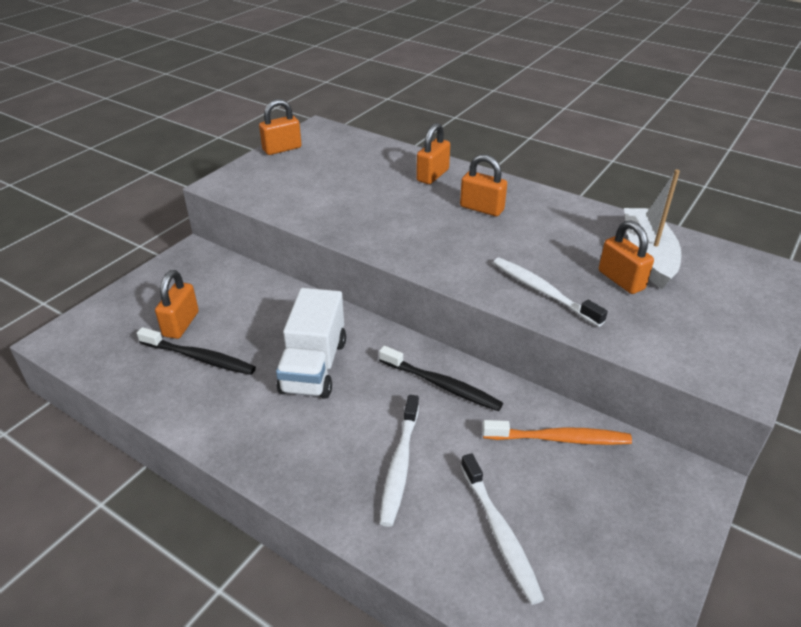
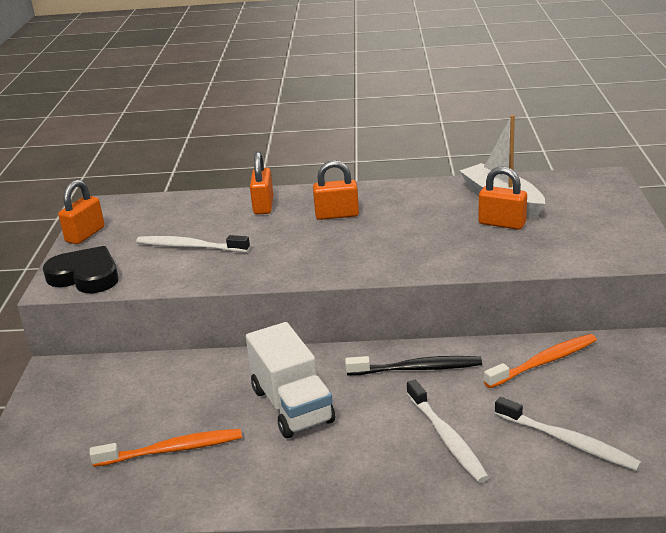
camera: 30 degrees left, 10 degrees down
black toothbrush [137,327,256,375] -> orange toothbrush [89,429,242,467]
orange padlock [155,270,199,339] -> none
white toothbrush [493,258,608,327] -> white toothbrush moved to [136,235,250,252]
none -> black heart [43,246,118,293]

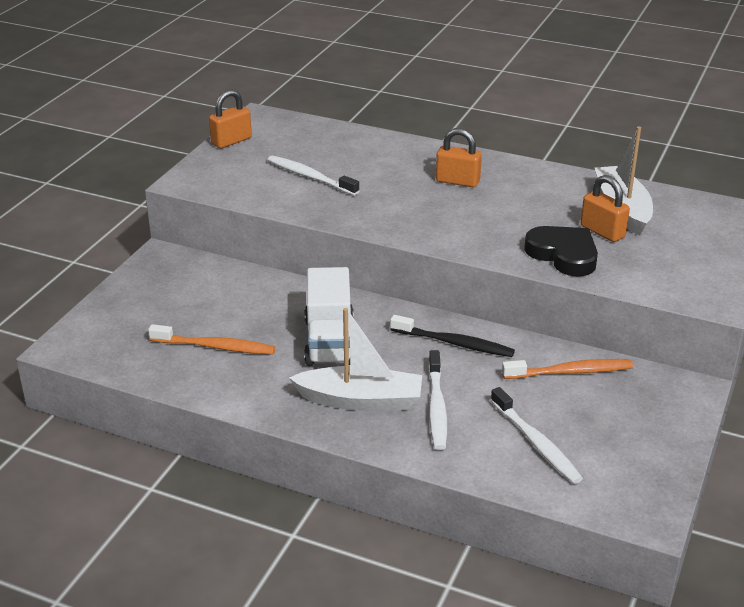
camera: 20 degrees right, 5 degrees up
black heart [43,246,118,293] -> black heart moved to [524,226,598,277]
orange padlock [250,152,273,215] -> none
none -> white boat [289,308,422,411]

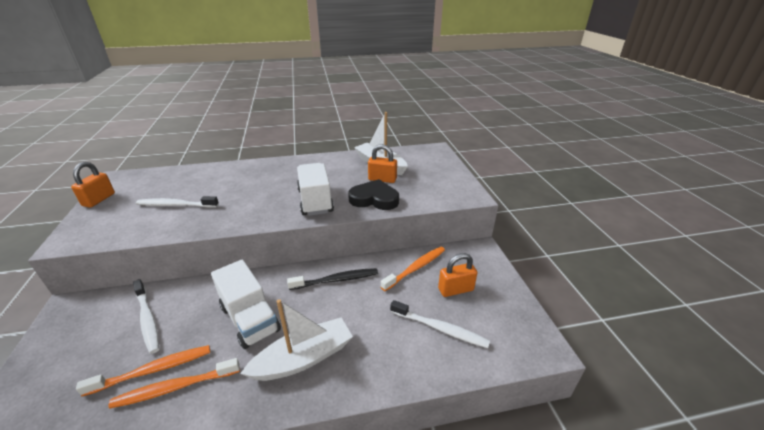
camera: 35 degrees left, 0 degrees up
white toothbrush [428,350,447,450] -> white toothbrush moved to [133,279,159,354]
orange padlock [436,128,482,187] -> orange padlock moved to [438,253,477,297]
none -> orange toothbrush [109,358,240,409]
none -> white truck [297,163,334,216]

